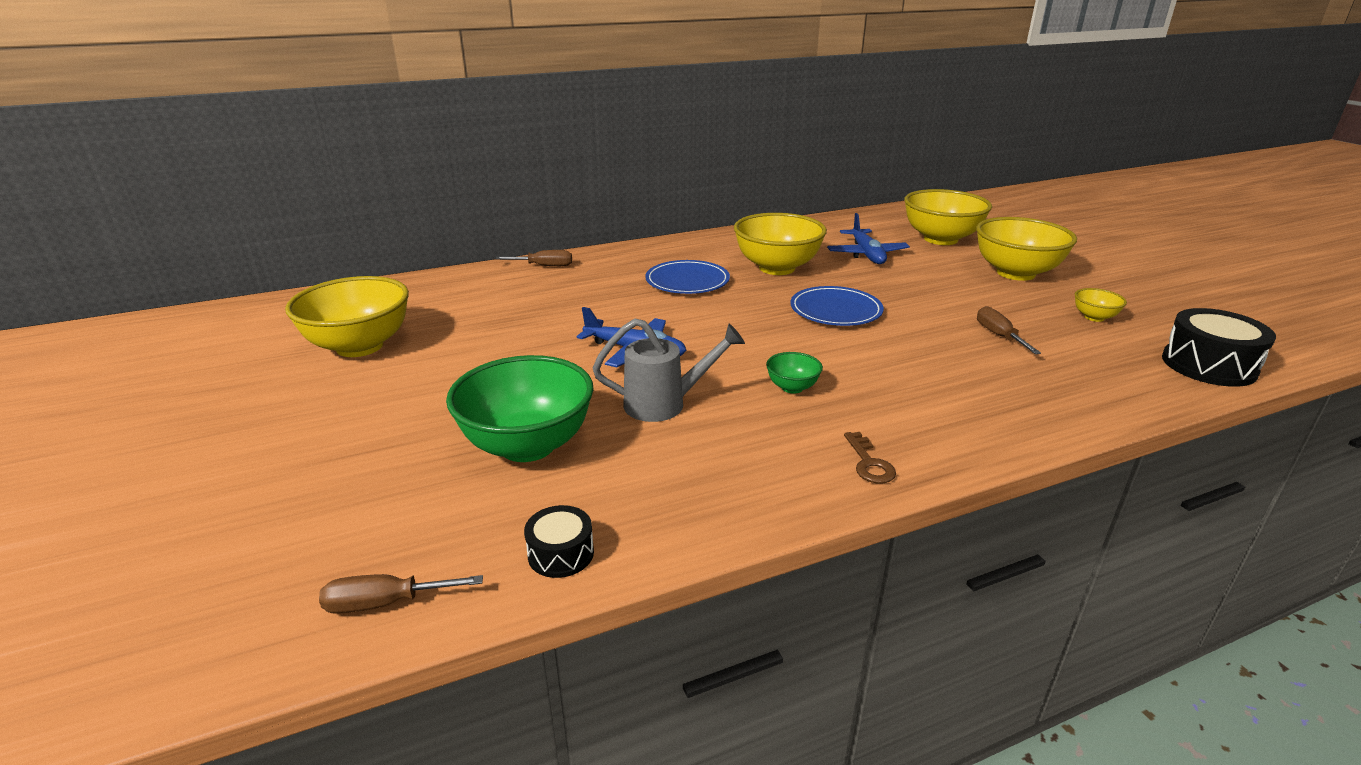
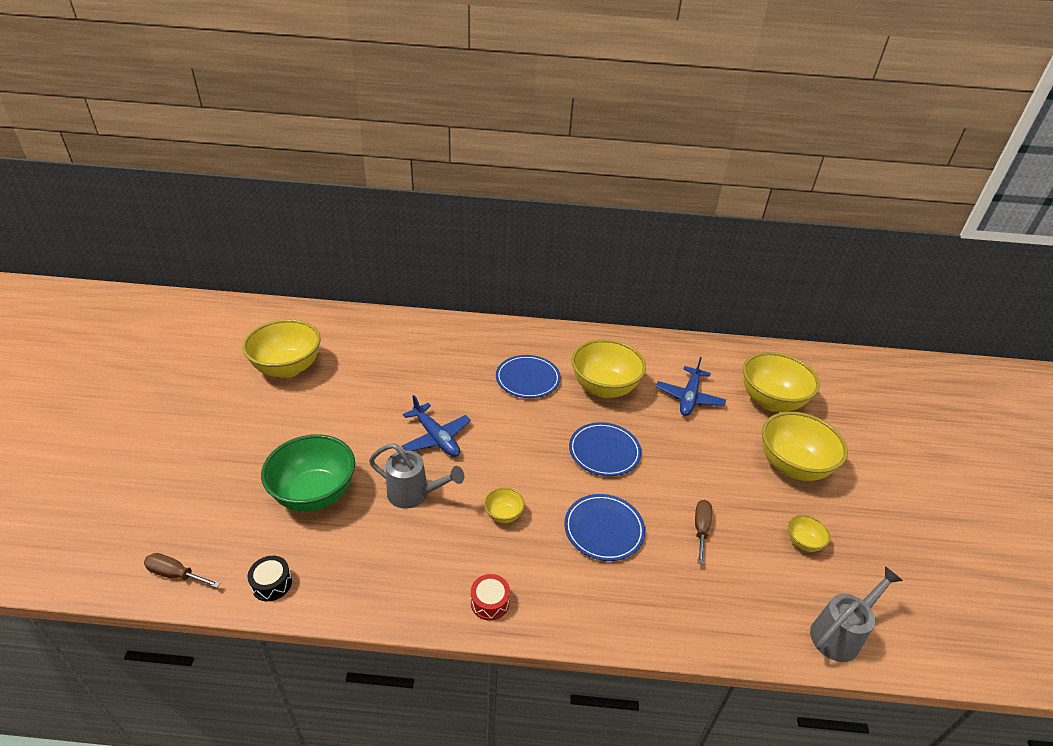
camera: 25 degrees right, 10 degrees up
brown screwdriver [495,250,572,266] -> none
green bowl [766,352,823,394] -> yellow bowl [484,488,525,523]
brown key [844,432,896,484] -> red drum [471,574,510,621]
black drum [1162,308,1276,387] -> grey watering can [810,566,903,662]
none -> blue plate [564,494,645,561]

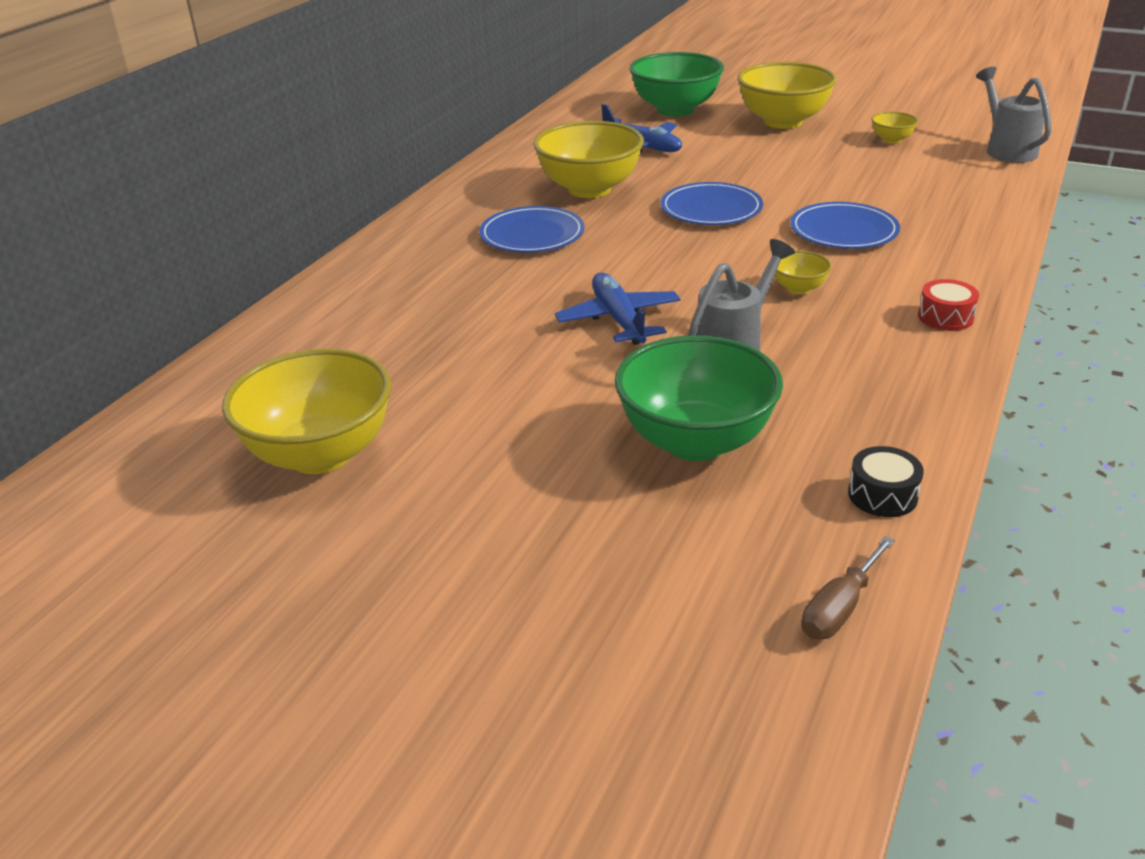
camera: 65 degrees left, 5 degrees down
blue plane [401,395,471,457] -> blue plane turned 90 degrees counterclockwise [555,273,681,345]
brown screwdriver [695,500,712,564] -> none
yellow bowl [743,352,820,412] -> green bowl [630,52,724,116]

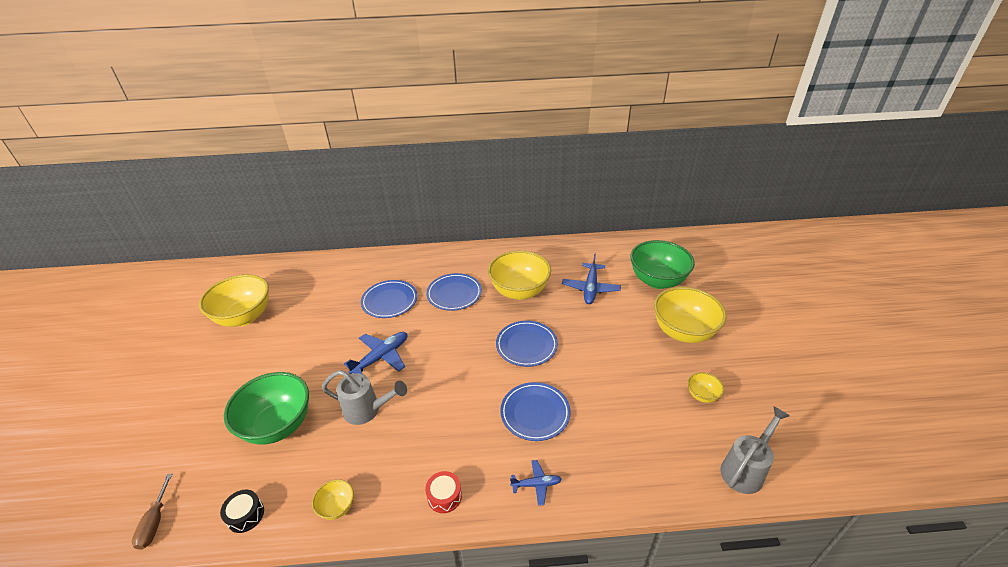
camera: 60 degrees right, 5 degrees up
yellow bowl [775,251,832,294] -> yellow bowl moved to [312,479,354,520]
brown screwdriver [801,536,895,639] -> brown screwdriver turned 105 degrees counterclockwise [132,474,172,550]
none -> blue plate [361,280,417,318]
none -> blue plane [510,460,562,506]

